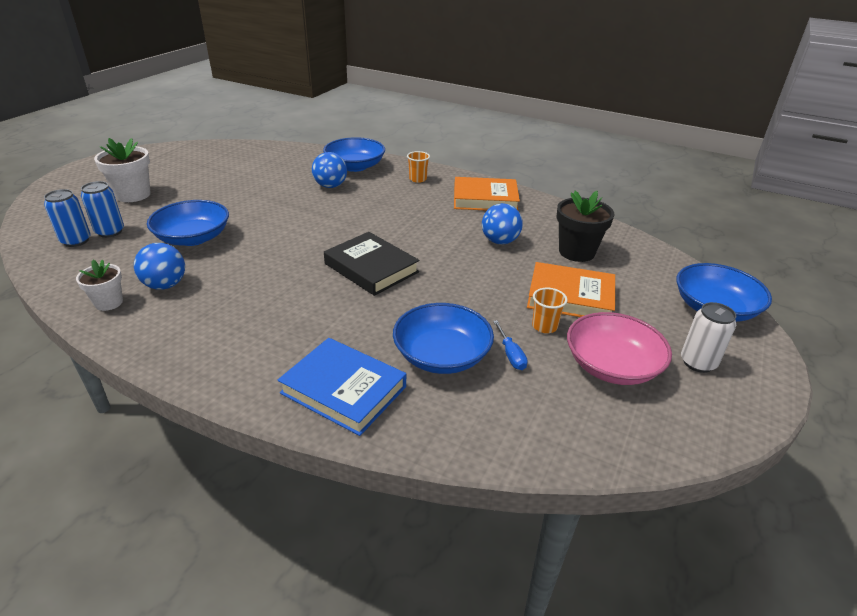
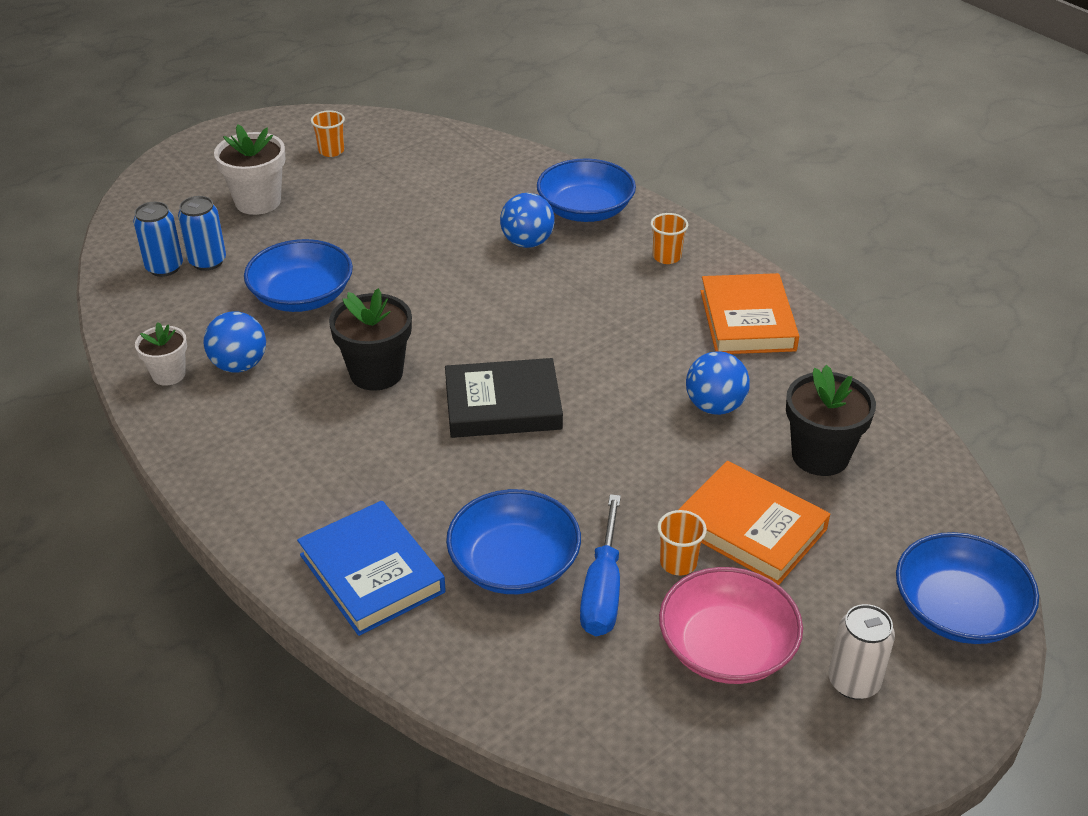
camera: 25 degrees right, 5 degrees up
black book [324,232,419,296] -> black book turned 75 degrees counterclockwise [445,358,563,438]
orange book [454,177,520,210] -> orange book turned 60 degrees clockwise [701,273,799,354]
blue screwdriver [493,320,528,370] -> blue screwdriver [580,494,621,636], size x1.78
none -> orange cup [311,110,345,157]
none -> black flower pot [329,288,412,391]

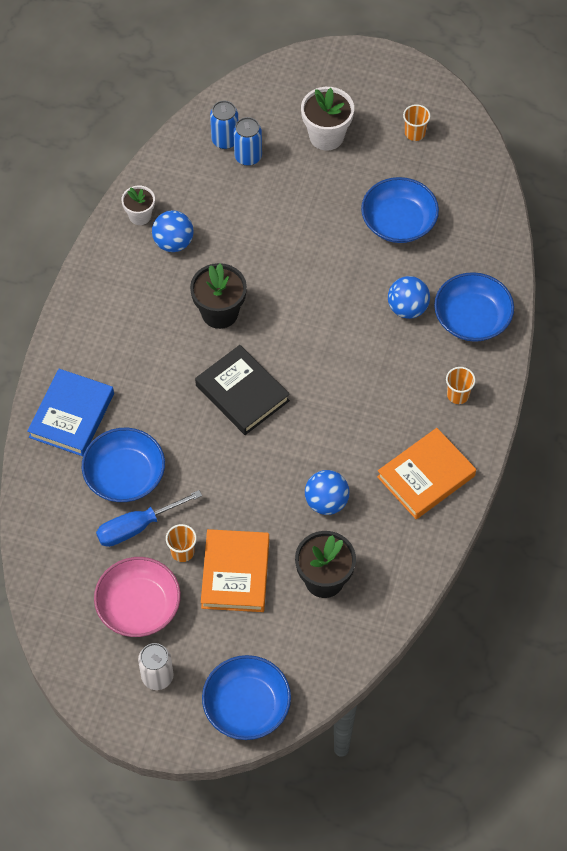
camera: 55 degrees right, 20 degrees up
blue bowl [244,239,353,312] -> blue bowl moved to [361,177,439,243]

